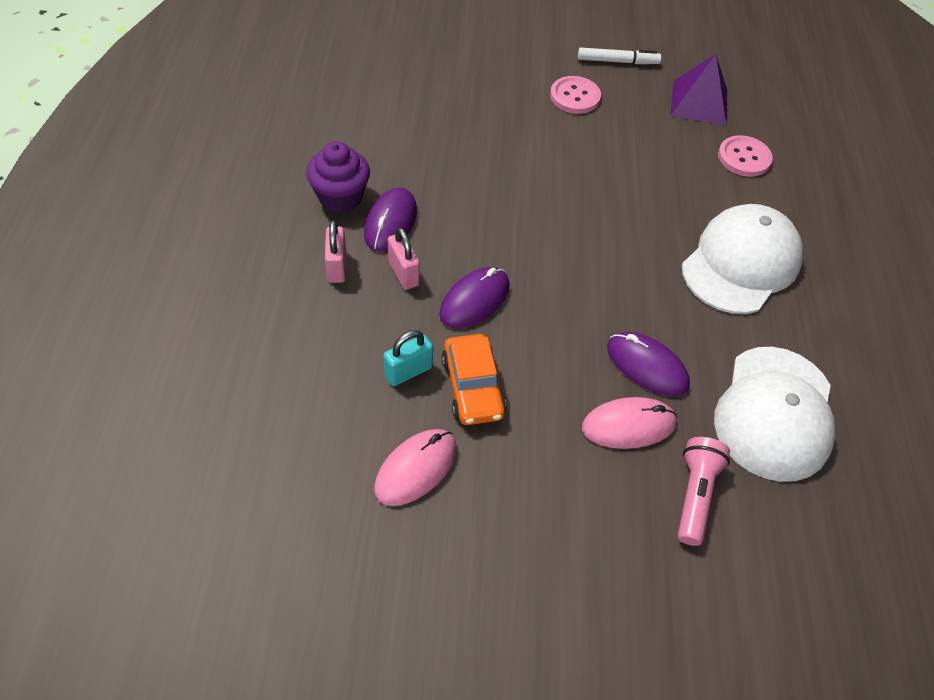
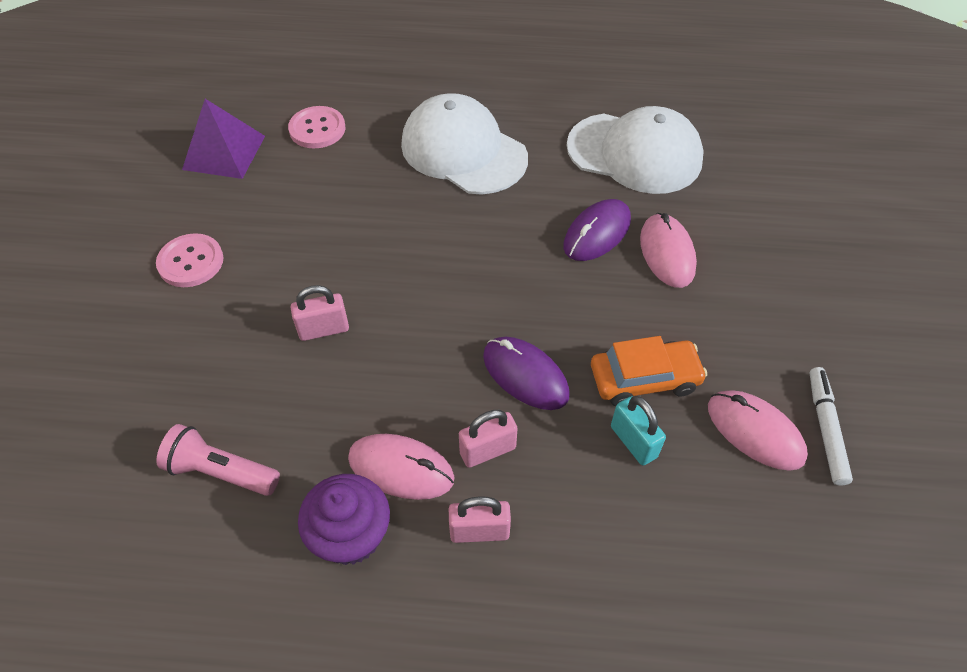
camera: 85 degrees left, 0 degrees up
purple mouse [364,188,417,252] -> pink mouse [348,434,454,500]
white marker [578,47,661,64] -> white marker moved to [810,367,853,485]
pink flashlight [678,437,730,546] -> pink flashlight moved to [156,424,280,496]
none -> pink padlock [291,285,349,341]

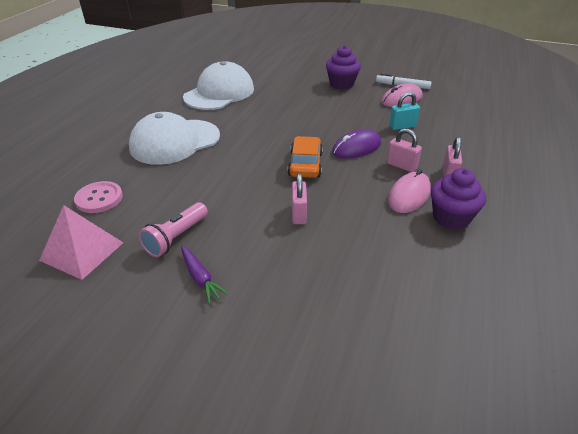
camera: 75 degrees left, 15 degrees down
pink button [156,233,223,287] -> purple carrot [181,246,228,304]
pink flashlight [156,424,280,496] -> pink flashlight moved to [138,202,208,257]
purple pyramid [182,99,265,179] -> pink pyramid [39,205,123,280]
pink padlock [459,410,518,468] -> pink padlock turned 45 degrees counterclockwise [387,128,422,172]
purple mouse [563,199,631,261] -> none
orange car [591,336,707,406] -> orange car moved to [288,136,323,178]
pink mouse [640,213,697,288] -> none
none -> purple cupcake [326,45,361,90]

